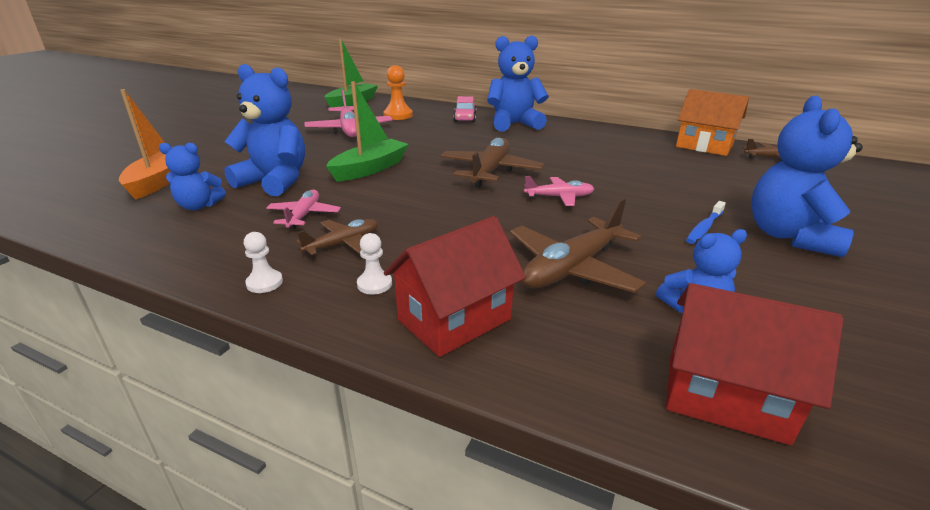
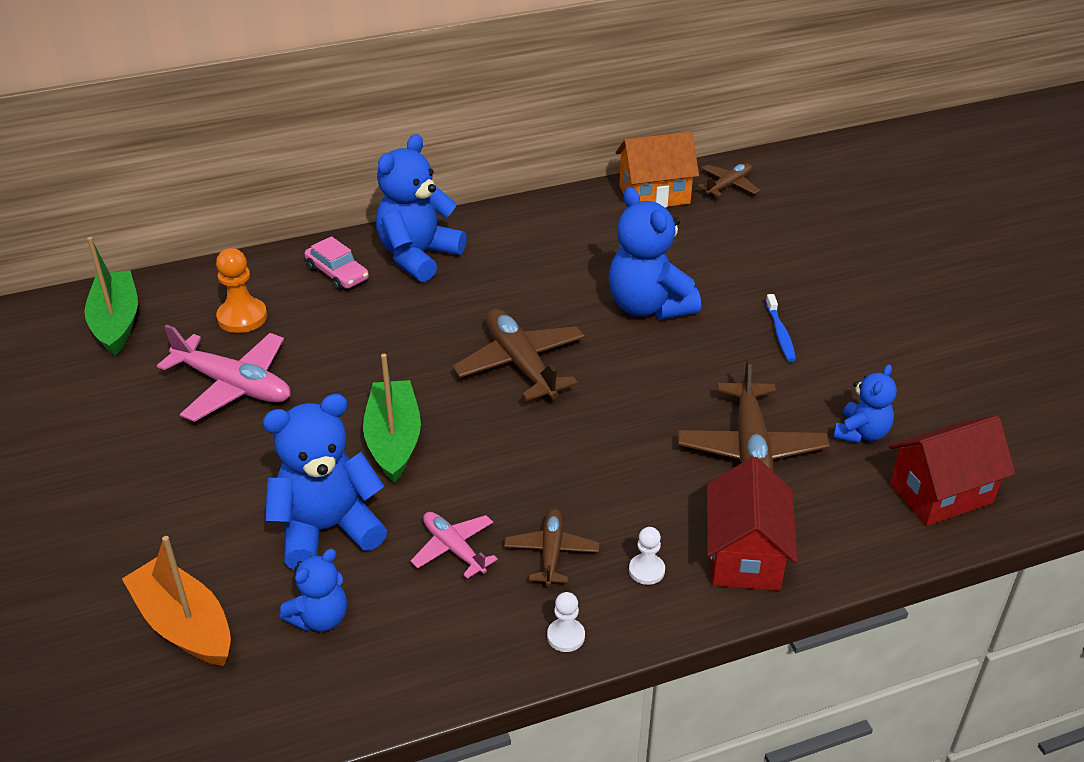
camera: 45 degrees left, 10 degrees up
pink plane [524,176,594,206] -> none
blue teddy bear [751,96,863,257] -> blue teddy bear moved to [608,187,701,320]

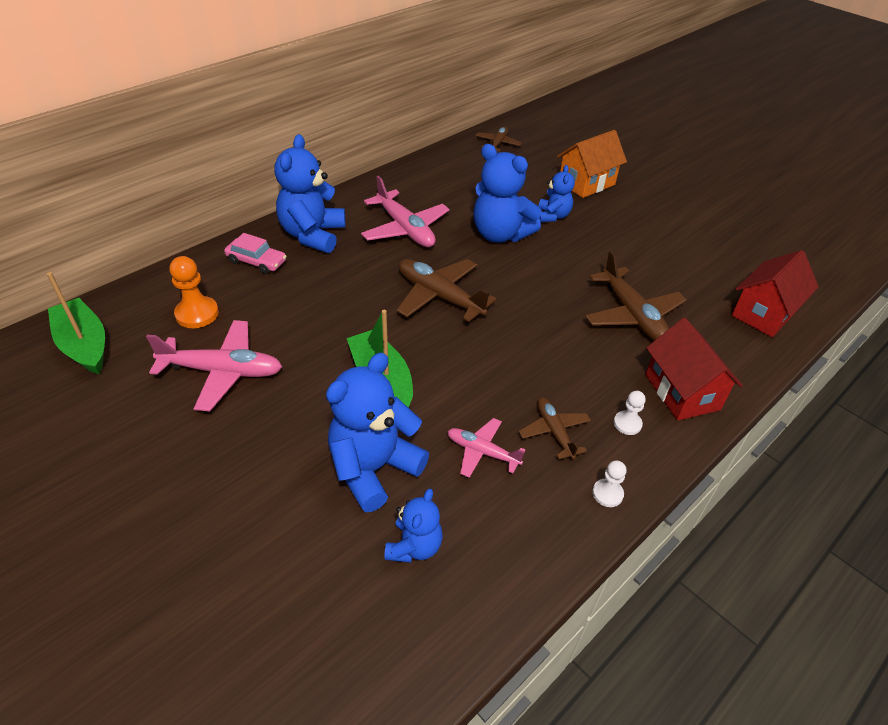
camera: 25 degrees left, 5 degrees up
orange boat [122,536,231,666] -> none
orange house [615,132,699,208] -> orange house moved to [557,130,627,198]
blue toothbrush [766,294,796,362] -> none
blue teddy bear [833,364,897,443] -> blue teddy bear moved to [539,165,575,222]
none -> pink plane [361,176,450,247]

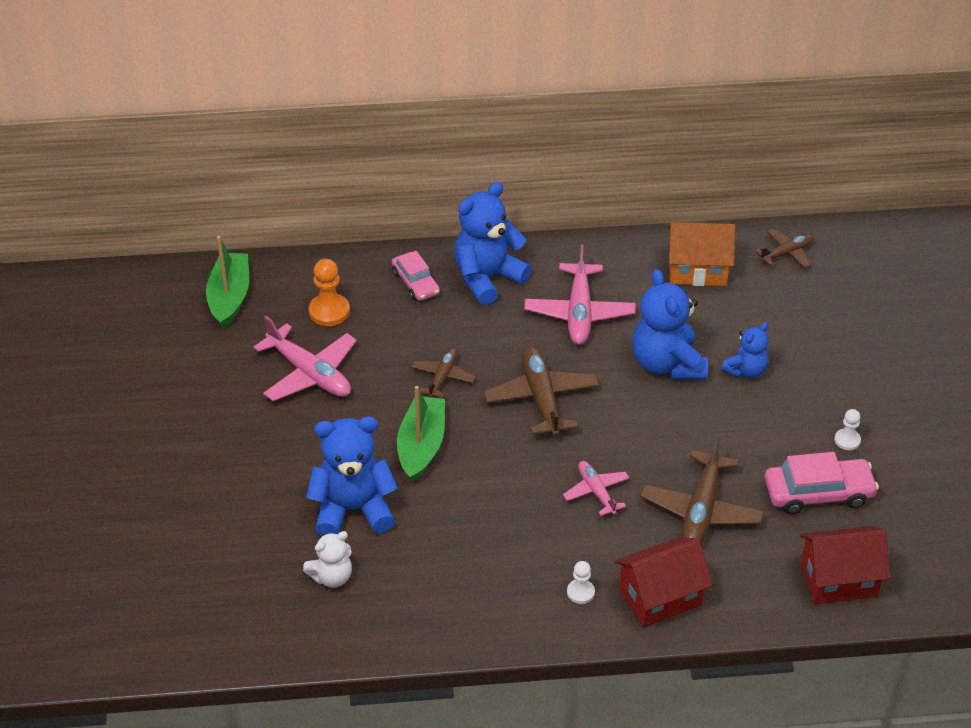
camera: 40 degrees right, 0 degrees up
blue teddy bear [384,488,443,563] -> white teddy bear [303,531,352,588]
pink plane [447,418,525,478] -> pink plane moved to [563,461,630,516]
brown plane [518,397,591,460] -> brown plane moved to [411,348,476,398]
orange house [557,130,627,198] -> orange house moved to [668,222,735,286]
white pawn [592,461,626,507] -> white pawn moved to [834,409,861,450]
red house [645,318,743,421] -> red house turned 45 degrees clockwise [614,537,713,627]
none -> pink car [765,452,879,514]

